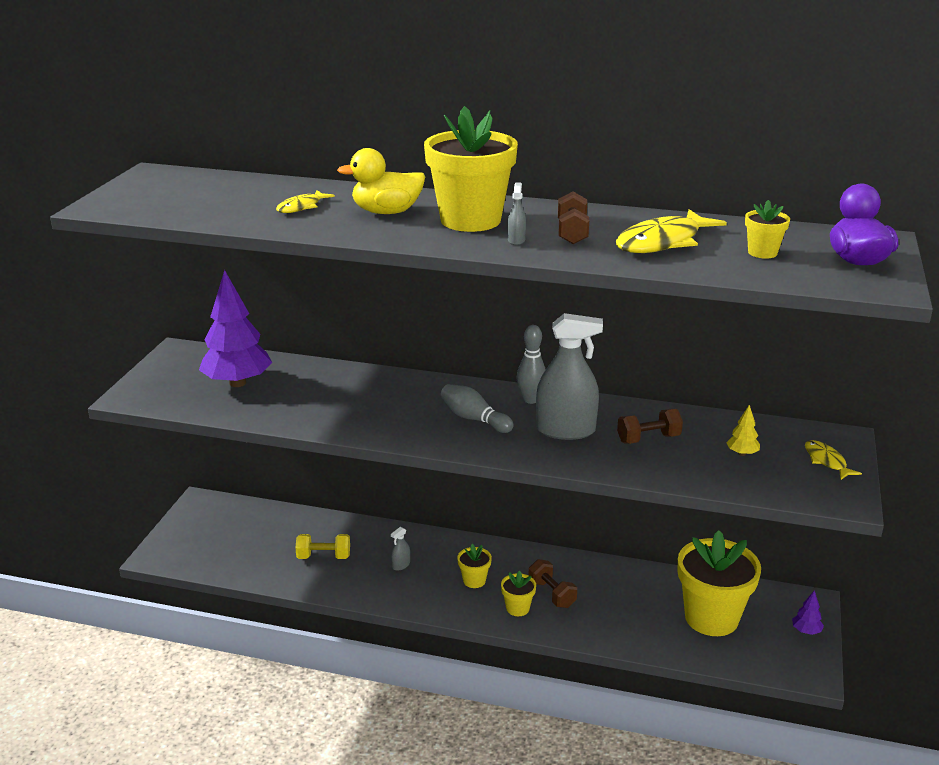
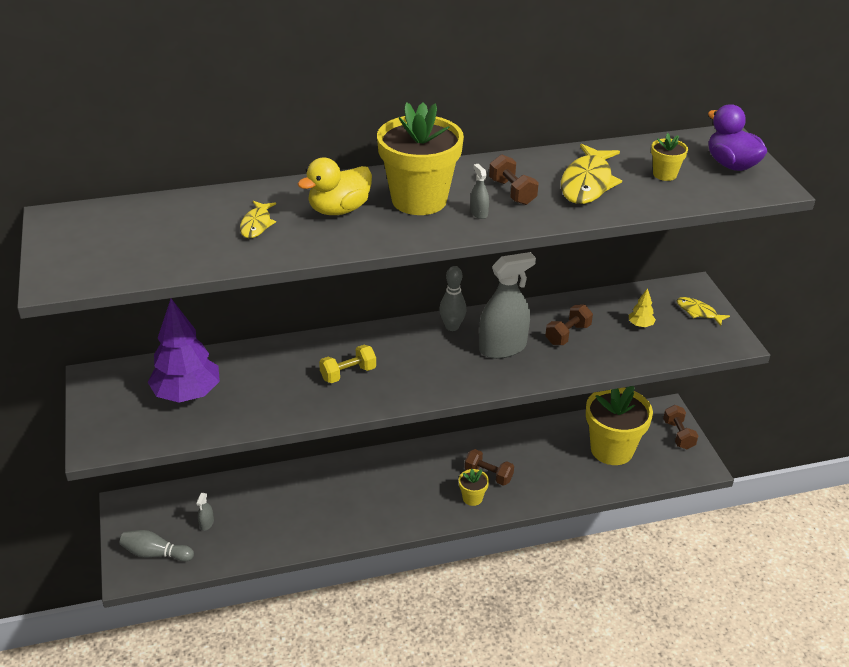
camera: 30 degrees left, 10 degrees up
yellow dumbbell [295,534,350,559] -> yellow dumbbell moved to [319,345,376,383]
grey spray bottle [391,527,410,571] -> grey spray bottle moved to [196,493,214,531]
grey bowling pin [441,384,514,433] -> grey bowling pin moved to [120,530,194,562]
yellow flower pot [457,544,492,588] -> none
purple tree [792,590,824,635] -> brown dumbbell [663,405,698,449]

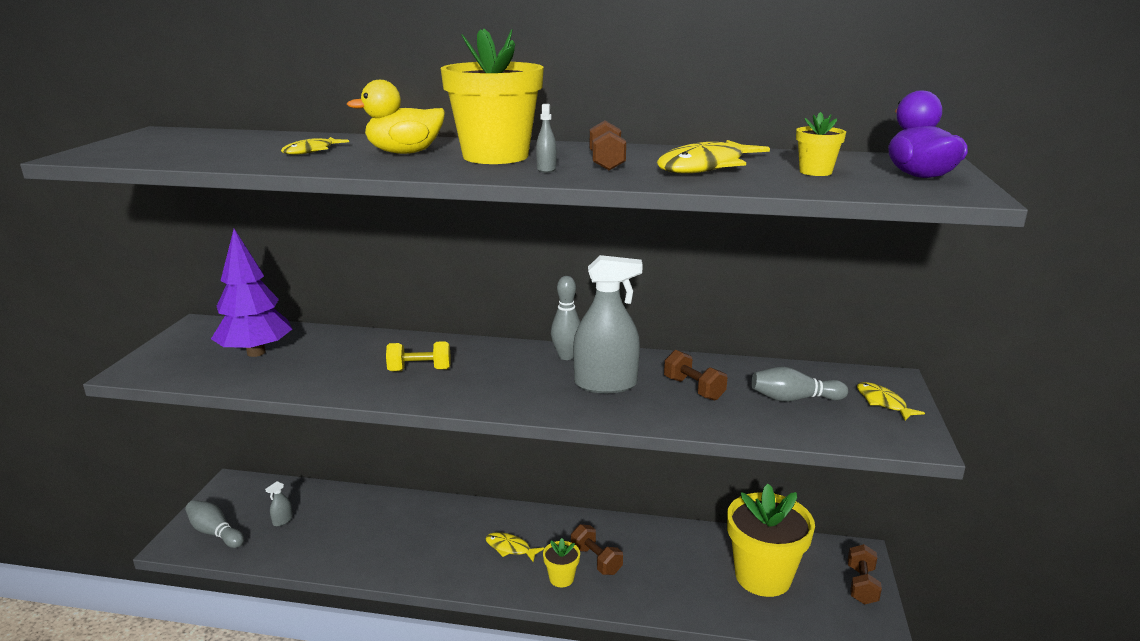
camera: 25 degrees right, 15 degrees down
brown dumbbell [545,304,593,345] -> brown dumbbell turned 75 degrees clockwise [664,350,728,401]
yellow tree [629,288,656,327] -> grey bowling pin [751,367,848,402]
none -> yellow fish [485,532,544,562]

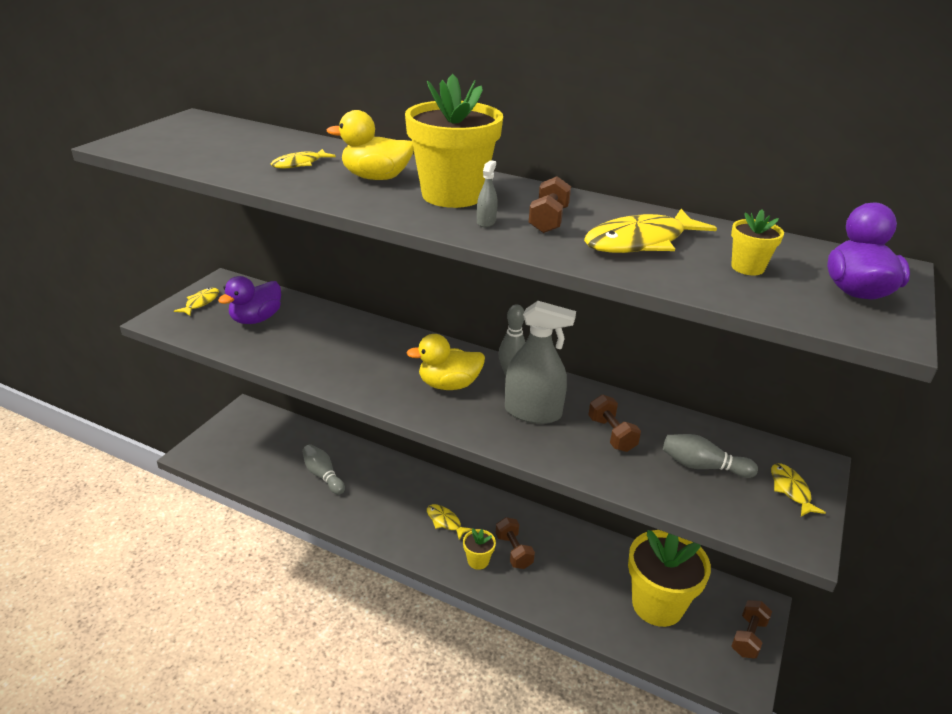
camera: 15 degrees right, 10 degrees up
grey bowling pin [185,500,244,548] -> grey bowling pin moved to [302,444,345,495]
purple tree [211,229,292,357] -> purple duck [218,276,281,324]
grey spray bottle [265,481,293,526] -> none
yellow dumbbell [386,341,451,371] -> none
none -> yellow fish [174,288,219,316]
none -> yellow duck [406,334,485,390]

